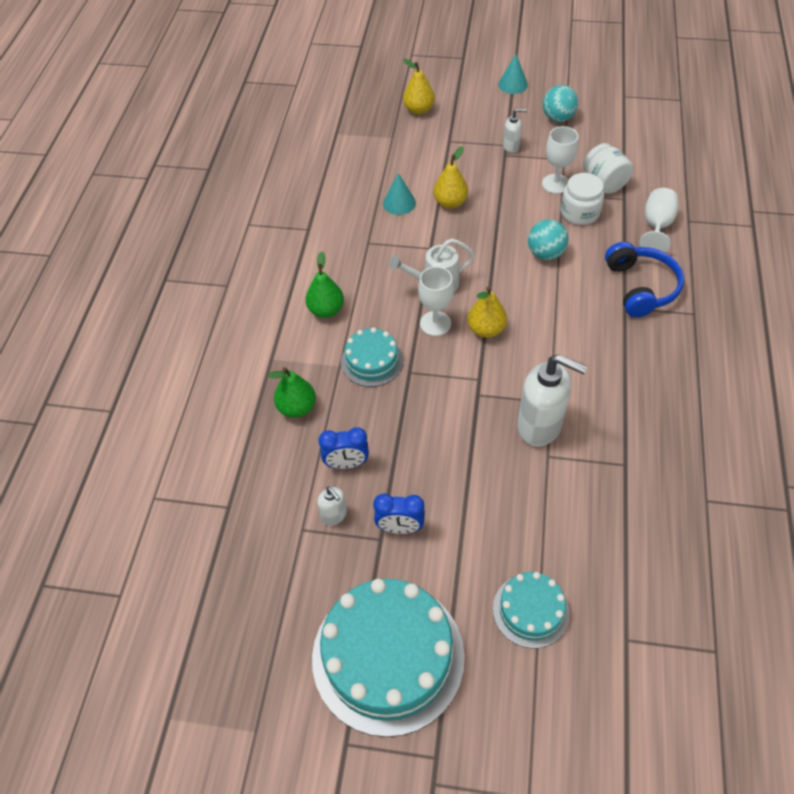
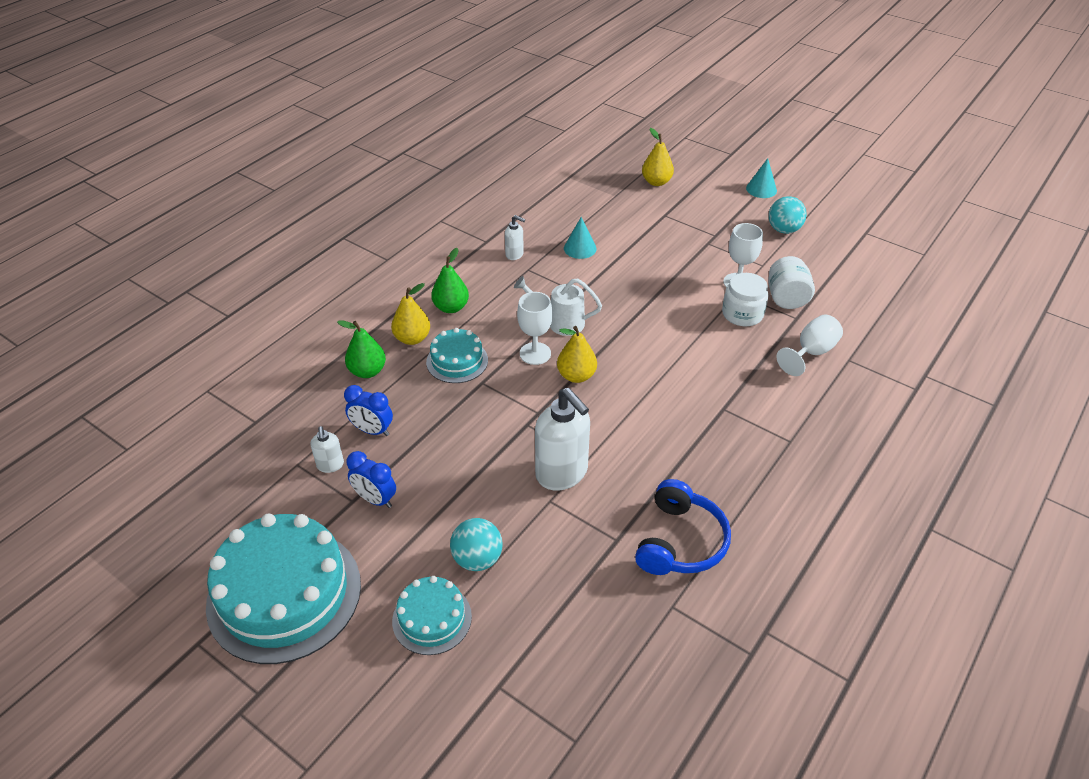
camera: 25 degrees right, 10 degrees down
yellow pear [433,146,468,208] -> yellow pear moved to [391,283,430,345]
white soap dispenser [503,108,527,153] -> white soap dispenser moved to [505,215,525,260]
turquoise ball [528,219,569,260] -> turquoise ball moved to [450,518,503,571]
blue headphones [605,242,684,317] -> blue headphones moved to [635,479,731,575]

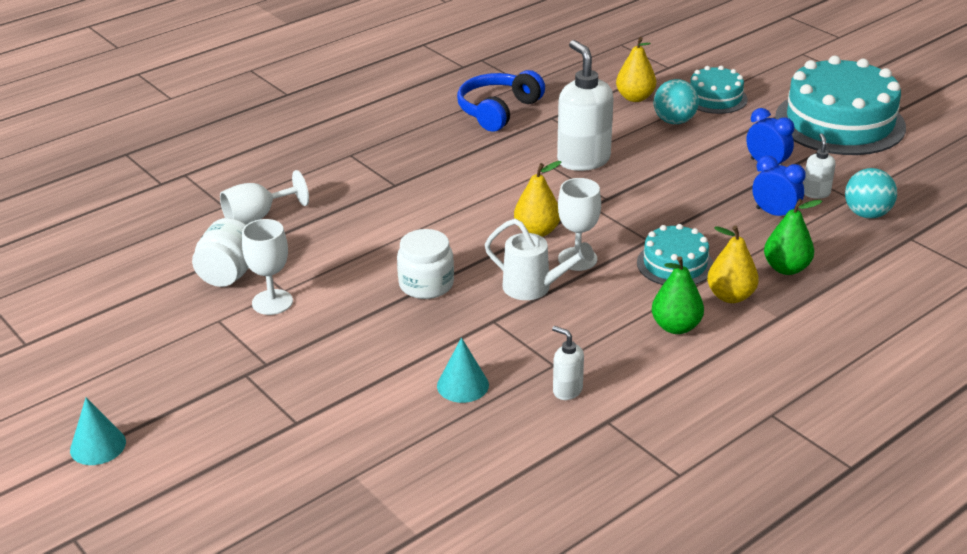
camera: 165 degrees left, 10 degrees down
yellow pear [642,128,674,186] -> yellow pear moved to [616,37,656,102]
white jar [722,273,768,326] -> white jar moved to [397,229,454,299]
turquoise ball [769,196,806,234] -> turquoise ball moved to [845,168,897,218]

